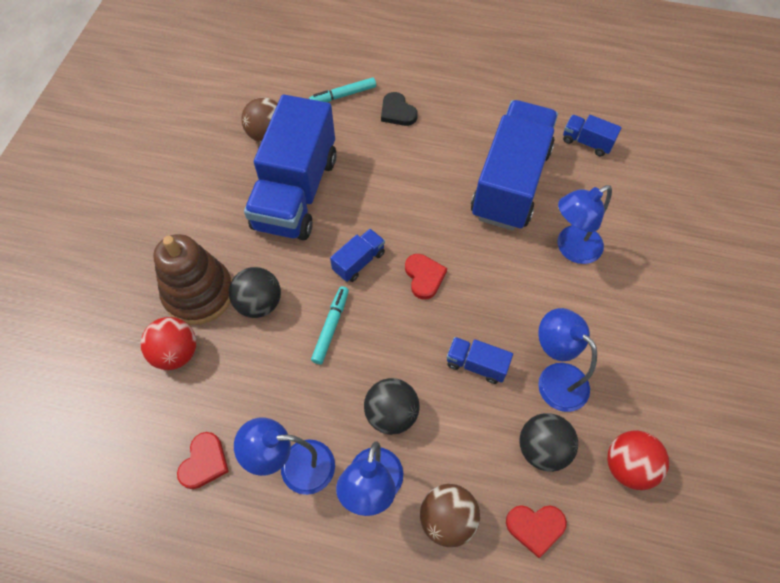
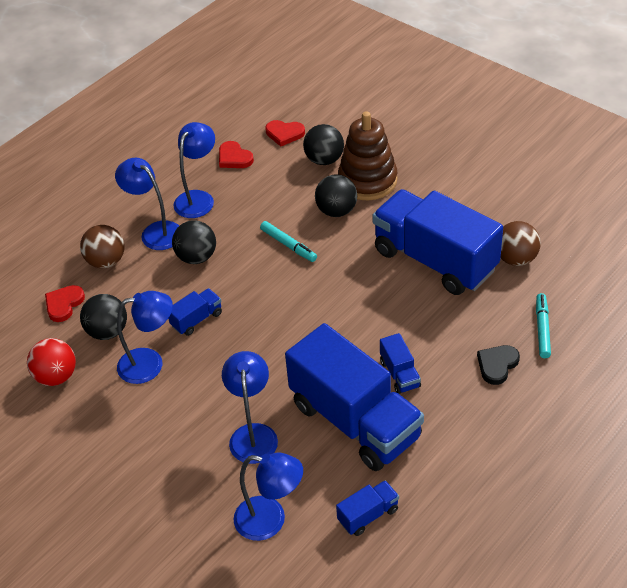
camera: 120 degrees right, 15 degrees down
red ball [140,317,196,370] -> black ball [303,124,344,165]
blue truck [330,229,385,282] -> blue truck moved to [380,333,421,394]
black heart [381,92,418,126] -> black heart turned 45 degrees counterclockwise [477,345,520,385]
red heart [405,254,447,300] -> red heart moved to [265,120,305,147]
none -> blue lamp [234,453,303,541]

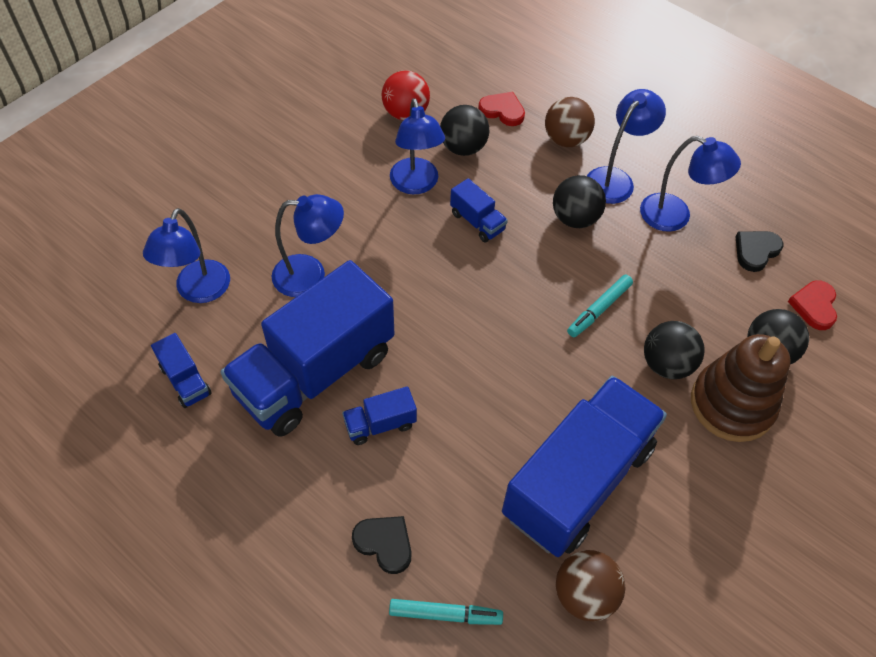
camera: 85 degrees right, 10 degrees up
red heart [219,141,254,168] -> black heart [735,231,783,272]

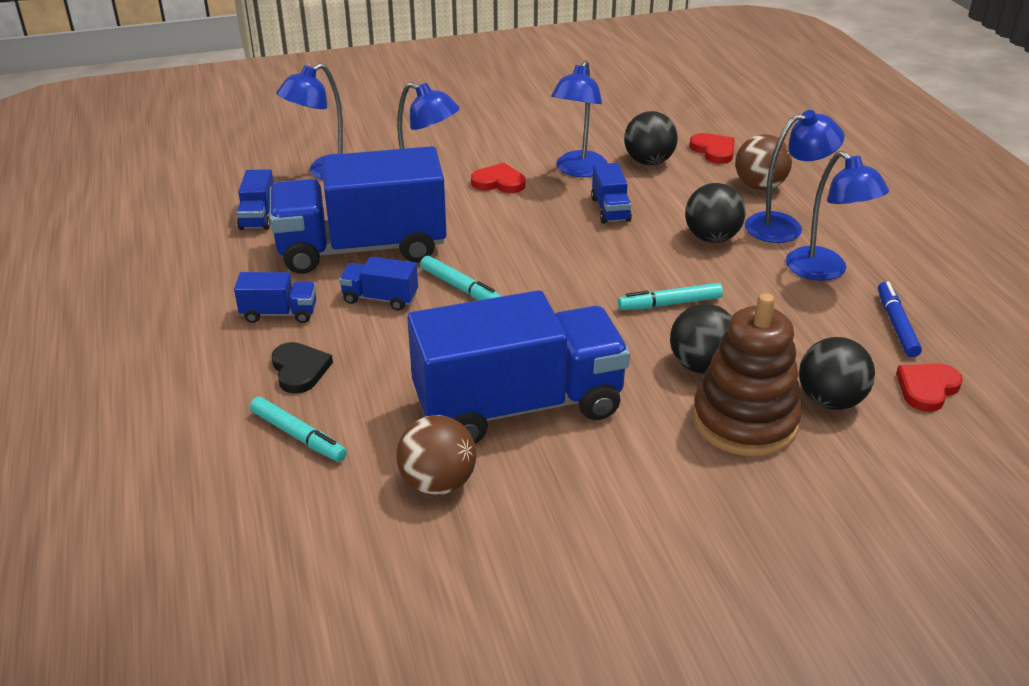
camera: 35 degrees right, 20 degrees down
red ball [382,70,430,120] -> none
black heart [735,231,783,272] -> blue marker [878,282,922,357]
none -> blue truck [234,272,316,323]
none -> turquoise marker [420,255,502,300]
none -> red heart [471,163,525,193]

